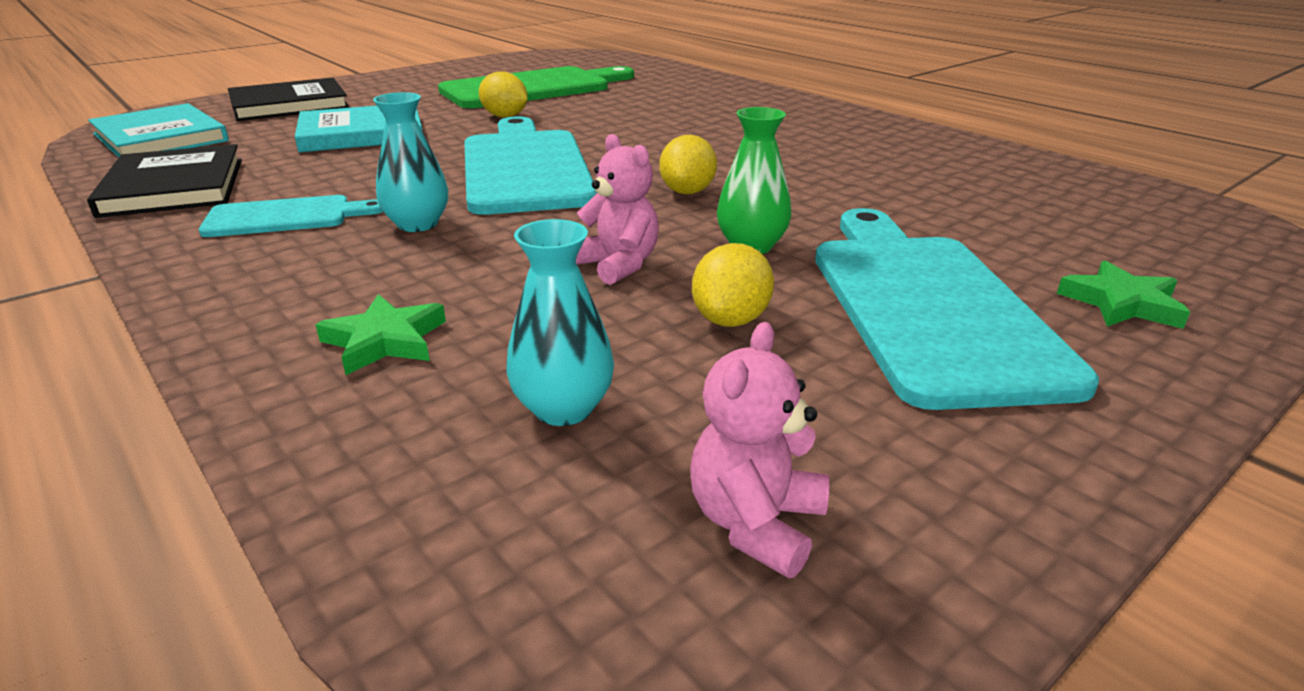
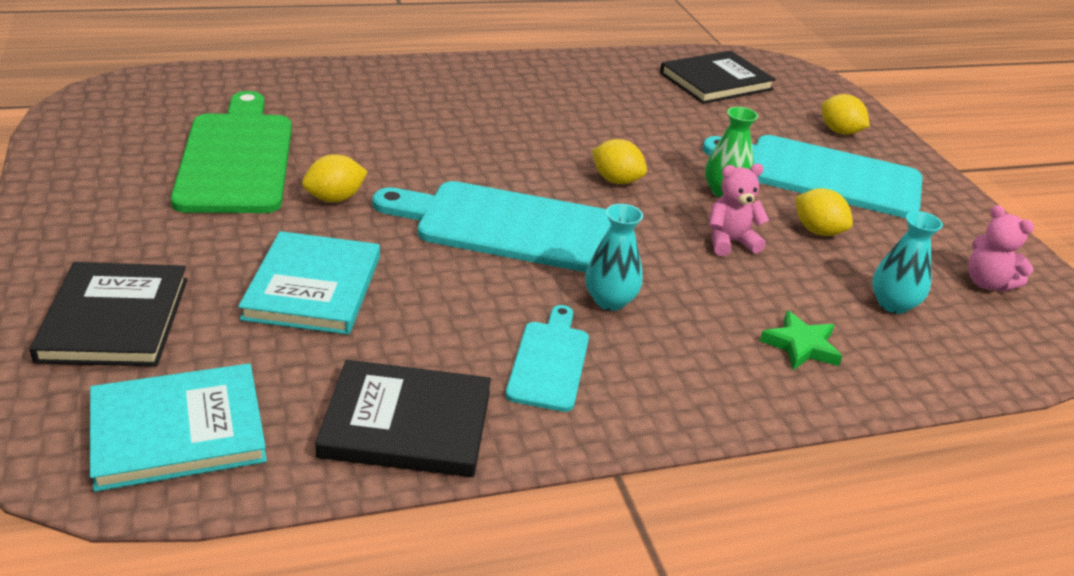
camera: 70 degrees left, 5 degrees up
green star [1057,260,1190,329] -> yellow lemon [821,94,870,135]
none -> black book [660,51,776,104]

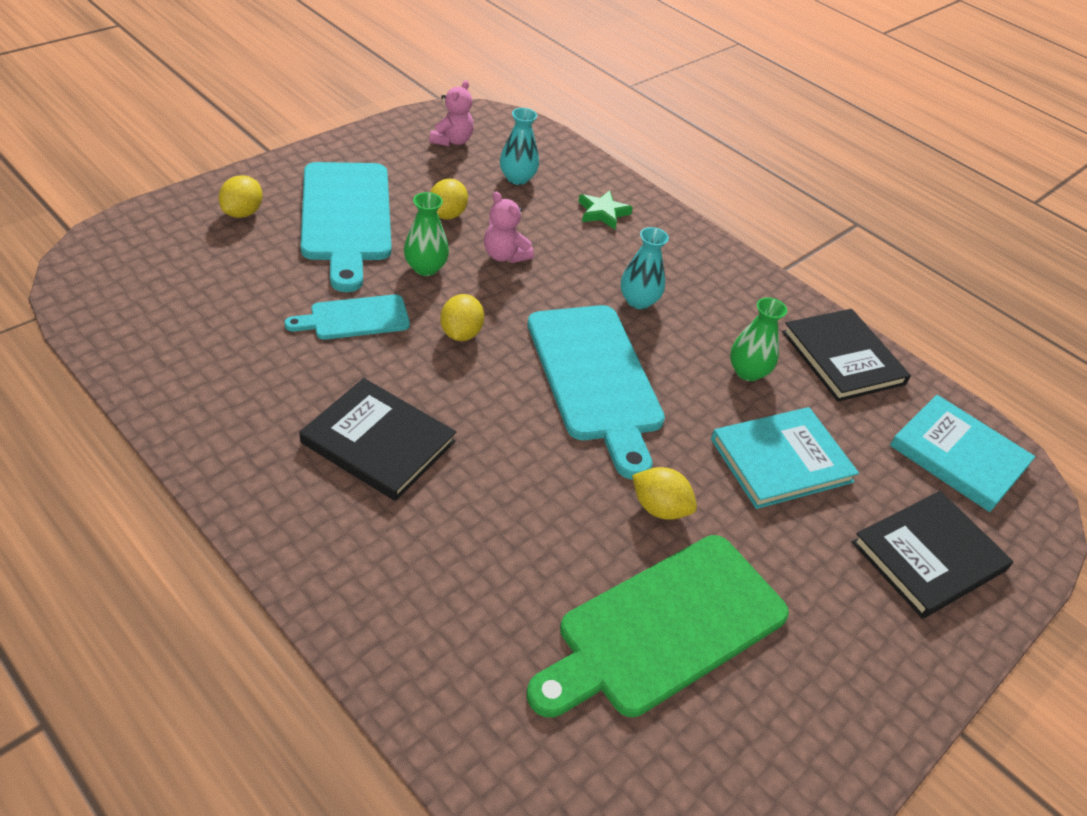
camera: 120 degrees left, 10 degrees up
turquoise cutting board [506,305,589,412] -> turquoise cutting board moved to [284,294,410,340]
black book [660,51,776,104] -> black book moved to [299,378,456,501]
none -> green vase [730,297,787,381]

